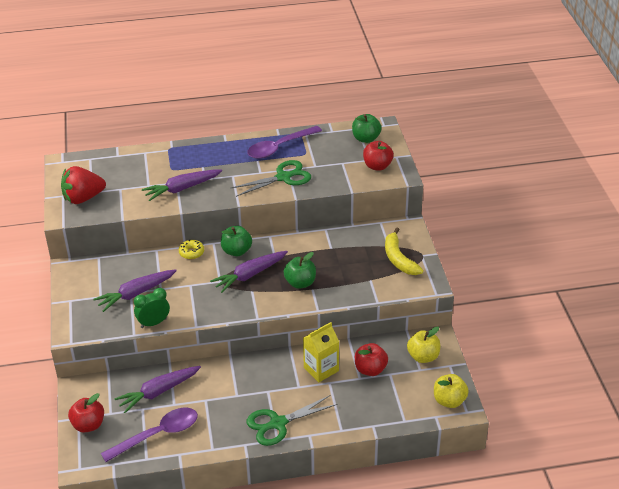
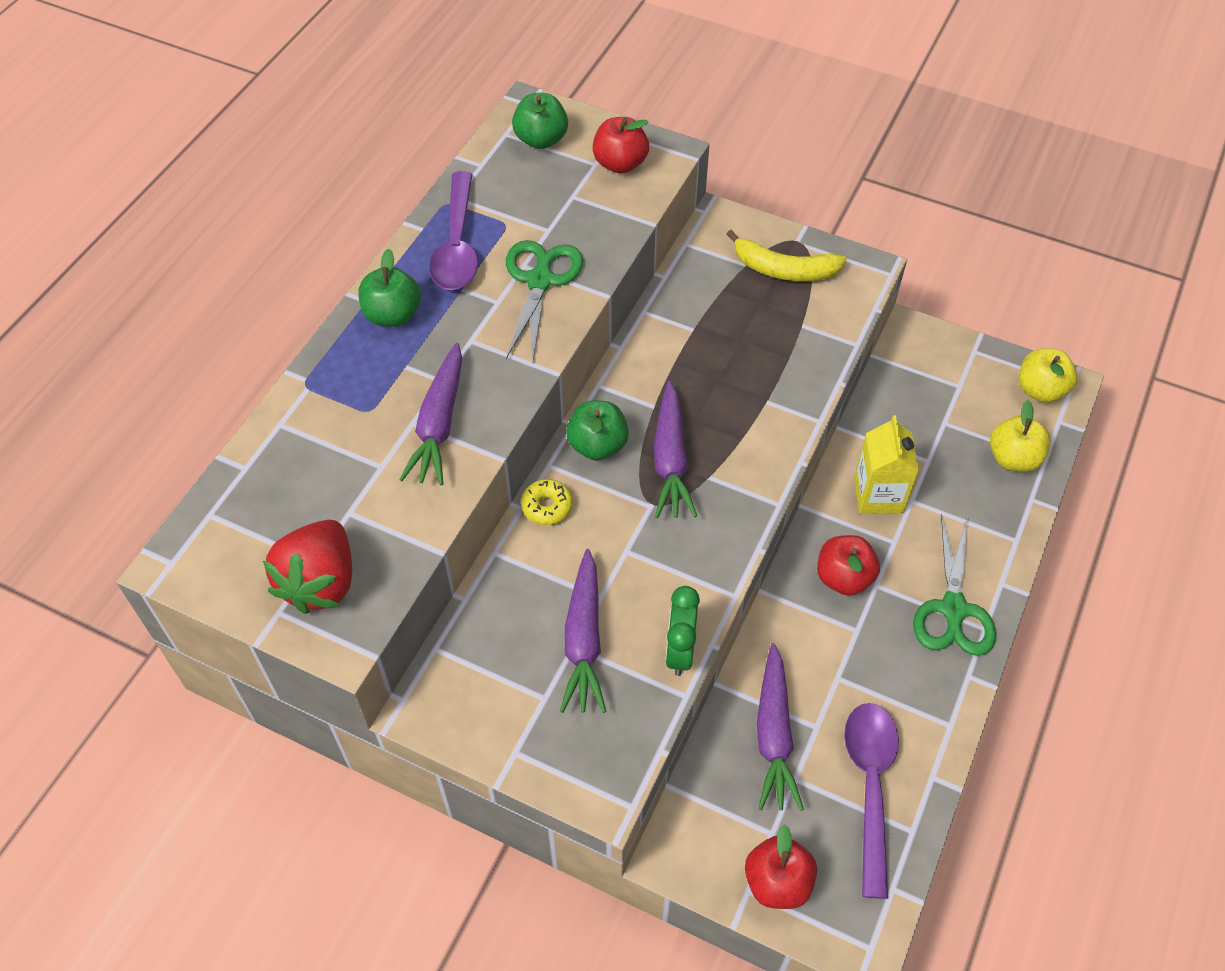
camera: 55 degrees left, 15 degrees up
green apple [283,252,316,289] -> green apple moved to [358,249,421,327]
red apple [355,343,388,376] -> red apple moved to [817,535,880,596]
yellow apple [407,327,440,363] -> yellow apple moved to [990,400,1051,472]

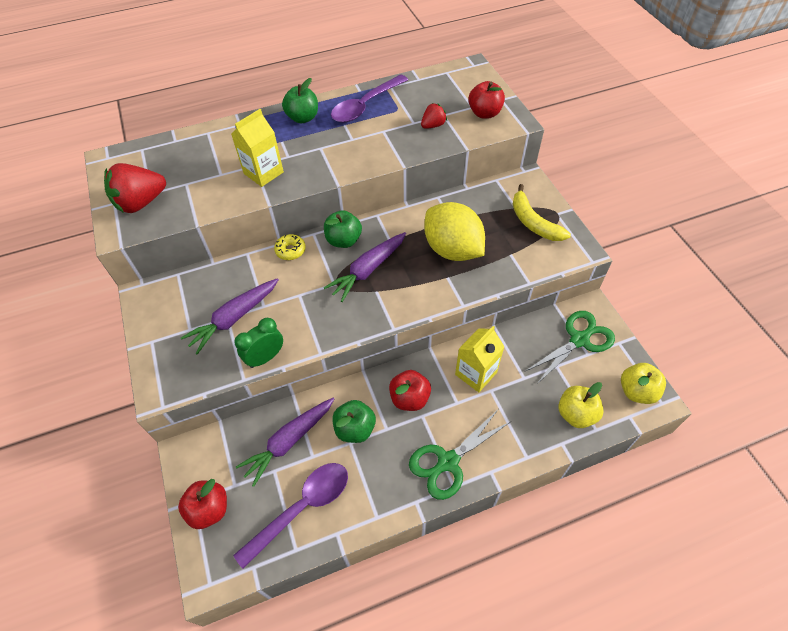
camera: 45 degrees right, 0 degrees up
purple carrot [399,343,462,485] -> yellow carton [231,109,284,187]
green scissors [506,240,583,363] -> green scissors moved to [526,311,615,384]
green apple [512,93,568,149] -> green apple moved to [333,400,376,443]
none -> red strawberry [421,103,447,129]
none -> yellow lemon [424,202,485,261]

